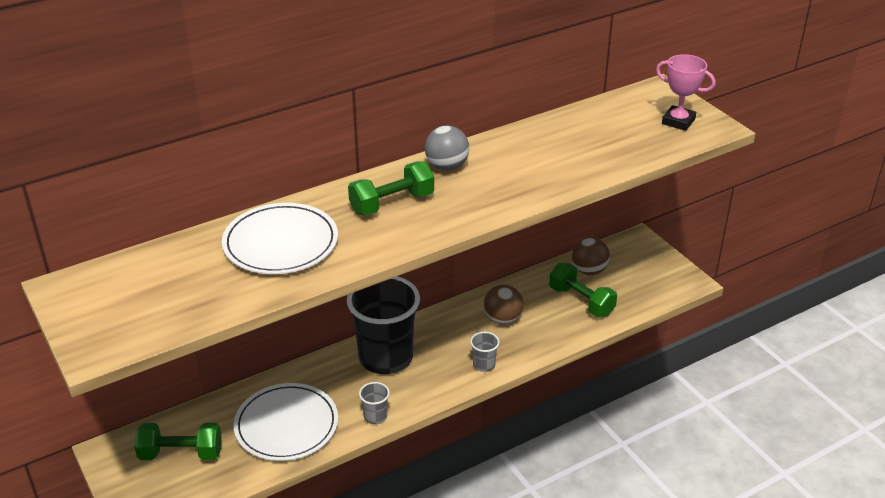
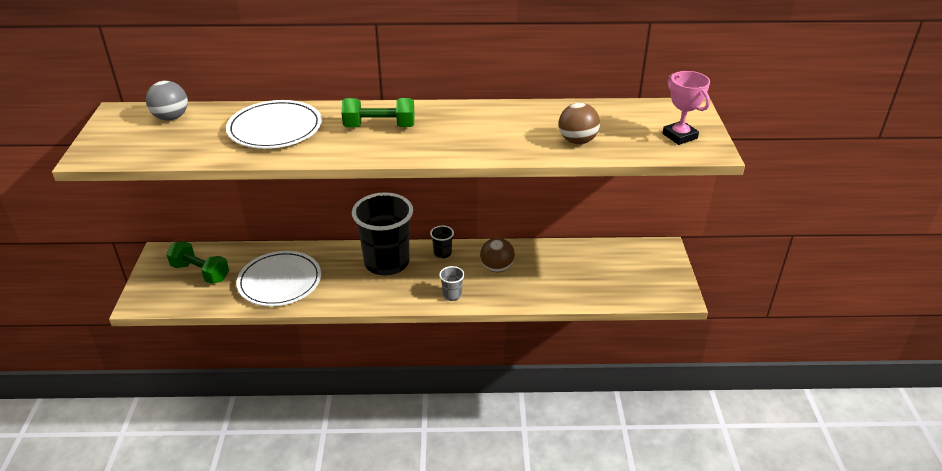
camera: 30 degrees right, 0 degrees up
grey cup [359,382,390,424] -> none
grey ball [425,126,470,171] -> grey ball moved to [146,81,188,121]
green dumbbell [549,263,617,317] -> none
brown ball [572,238,610,275] -> brown ball moved to [559,103,600,144]
none -> black cup [430,226,454,258]

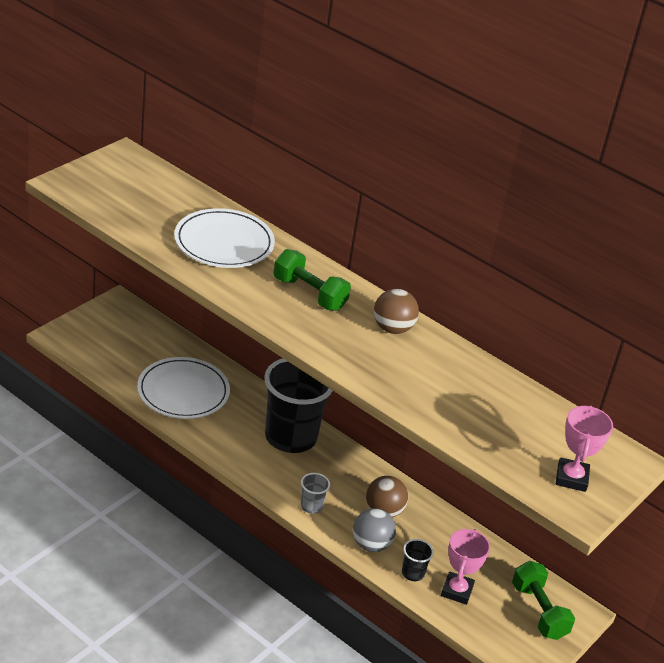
camera: 35 degrees right, 0 degrees up
grey ball [146,81,188,121] -> grey ball moved to [353,508,396,552]
green dumbbell [166,241,229,284] -> green dumbbell moved to [512,561,575,640]
black cup [430,226,454,258] -> black cup moved to [402,539,434,581]
brown ball [559,103,600,144] -> brown ball moved to [374,289,419,334]
none -> pink trophy [441,529,490,605]

